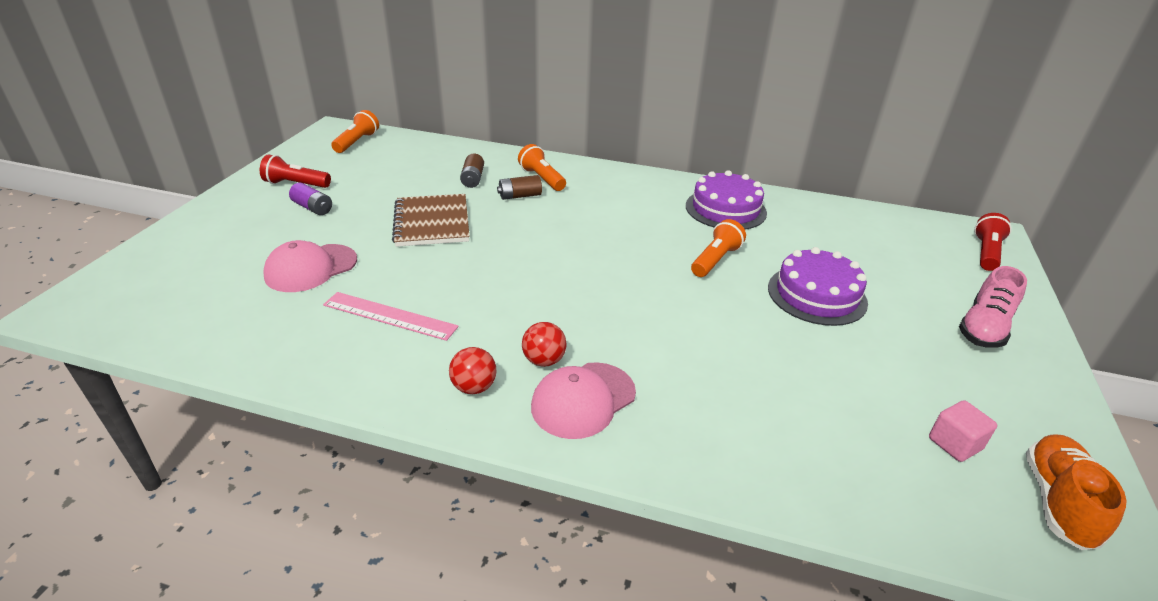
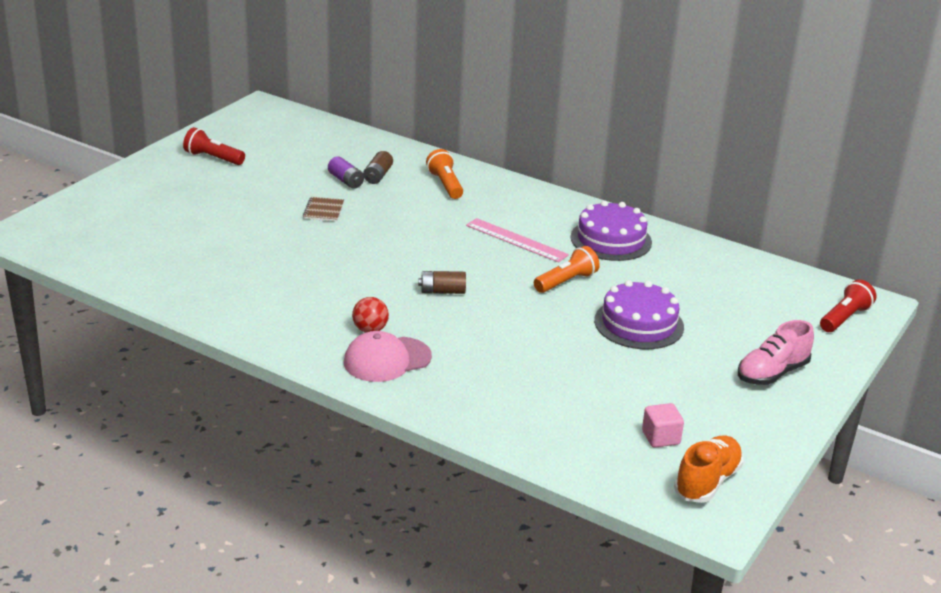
camera: 15 degrees right, 5 degrees down
pink cap [263,240,357,292] -> none
purple battery [289,183,332,215] -> purple battery moved to [328,156,364,189]
pink ruler [323,292,459,341] -> pink ruler moved to [466,218,569,263]
orange flashlight [331,110,379,153] -> none
brown notebook [392,194,470,247] -> brown notebook [303,197,344,222], size x0.52
red ball [449,347,496,394] -> none
brown battery [497,175,542,200] -> brown battery moved to [418,271,466,294]

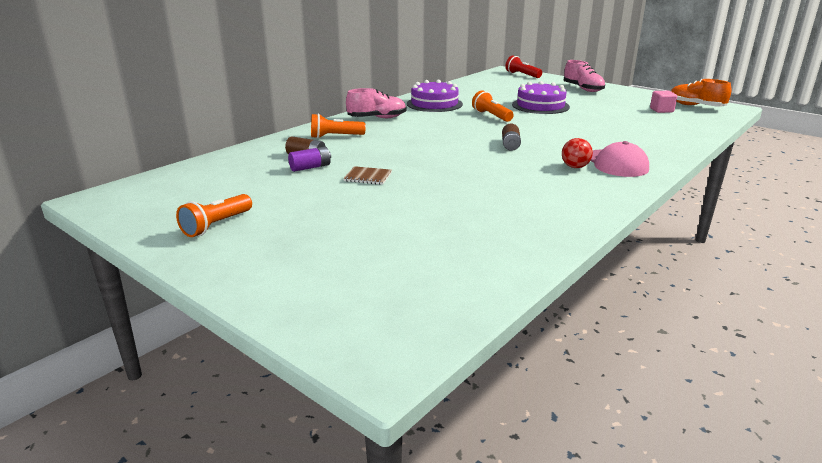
camera: 80 degrees left, 5 degrees down
red flashlight [183,127,245,165] -> orange flashlight [176,194,252,237]
pink ruler [466,218,569,263] -> none
none -> pink shoe [346,88,406,118]

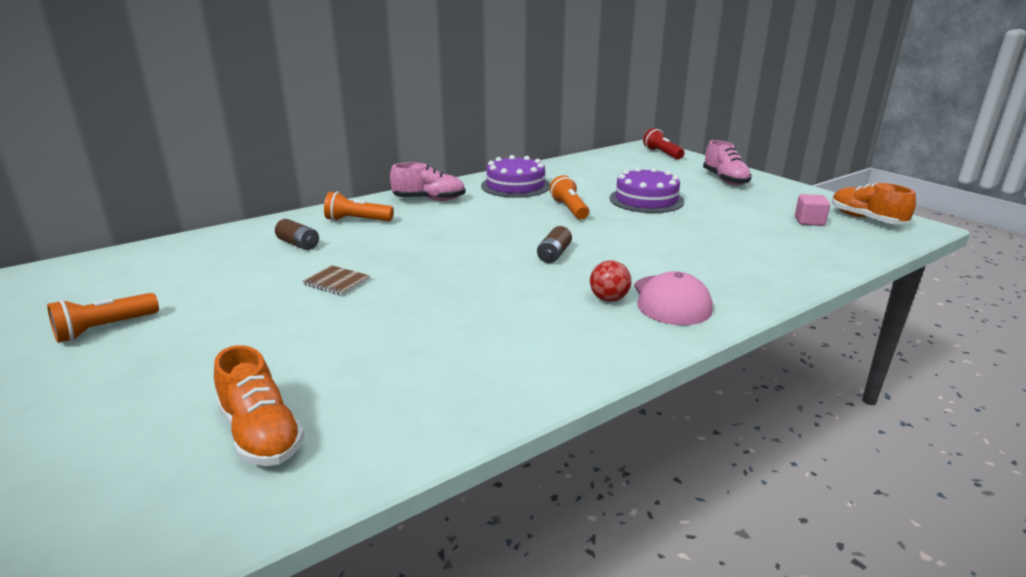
camera: 15 degrees right, 0 degrees up
purple battery [288,146,331,172] -> none
none -> orange shoe [214,345,305,466]

